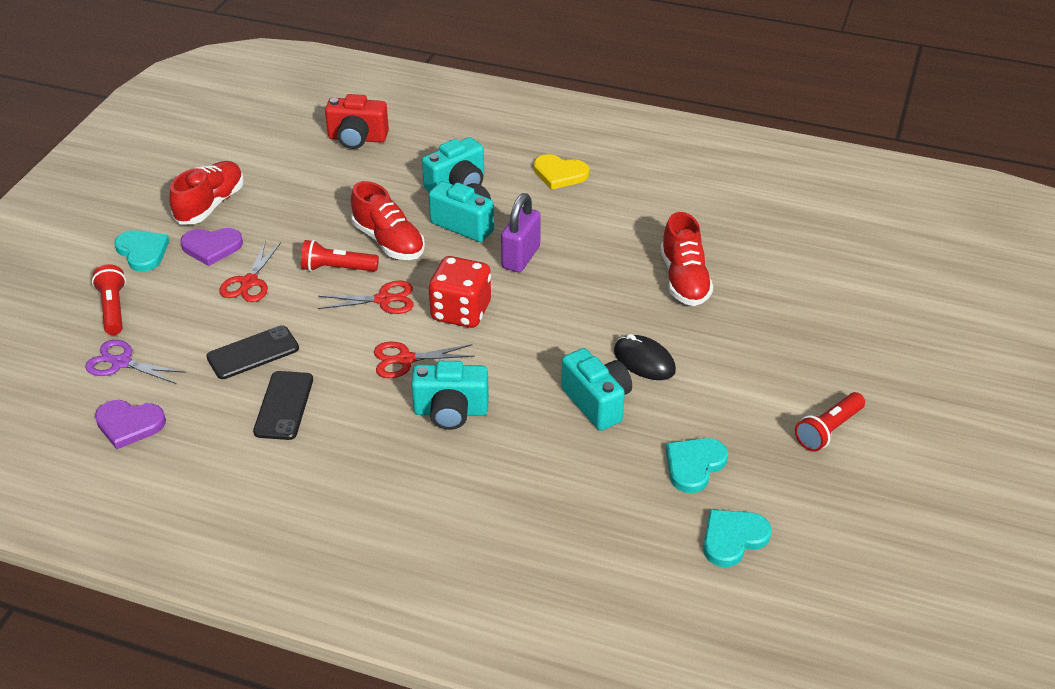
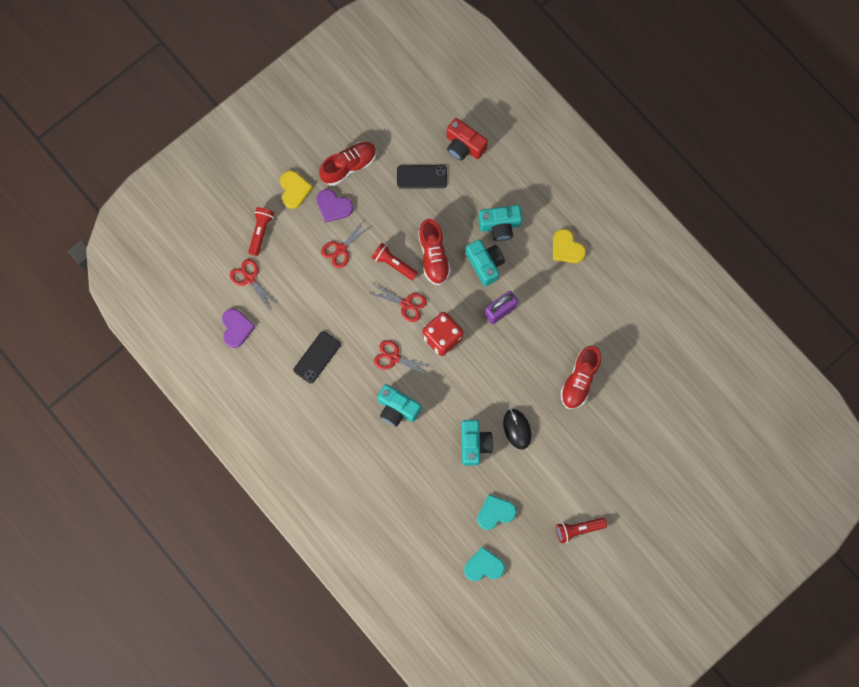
camera: 30 degrees right, 35 degrees up
purple scissors [85,340,186,384] -> red scissors [230,259,277,311]
purple heart [95,400,166,449] -> purple heart turned 135 degrees counterclockwise [222,309,255,348]
turquoise heart [114,230,169,272] -> yellow heart [280,171,313,209]
black phone [206,326,299,379] -> black phone moved to [397,165,447,189]

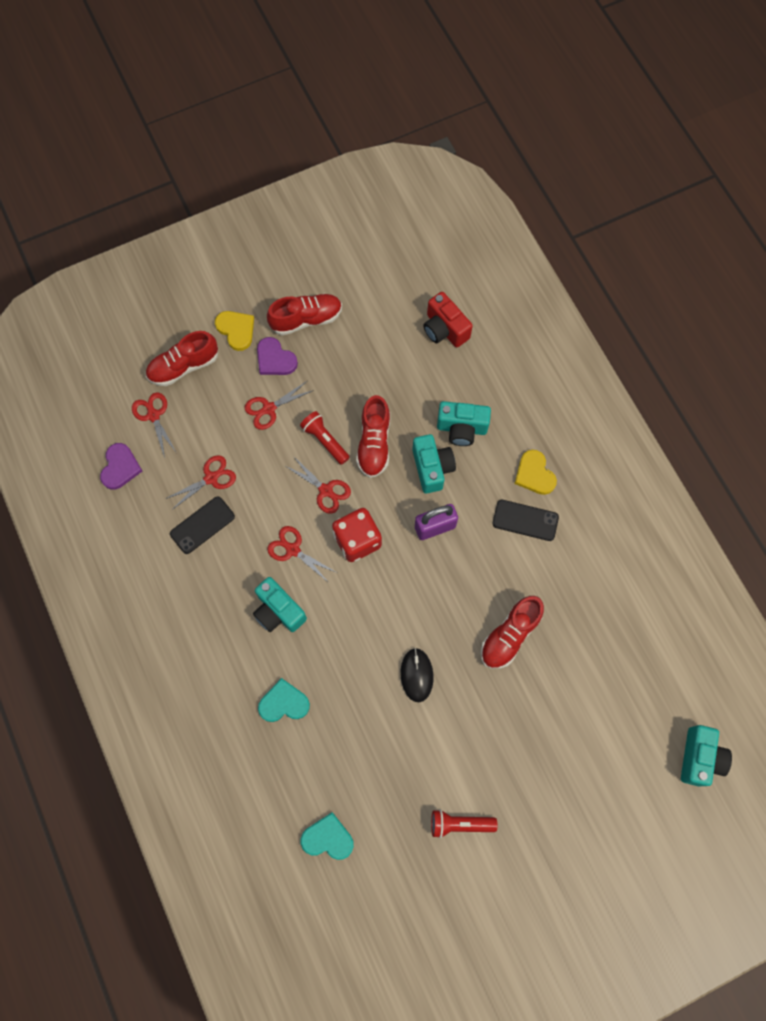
camera: 15 degrees right, 5 degrees down
red flashlight [249,207,274,256] -> red shoe [146,331,218,386]
yellow heart [280,171,313,209] -> yellow heart turned 45 degrees counterclockwise [215,311,254,351]
black phone [397,165,447,189] -> black phone moved to [493,500,559,541]
turquoise camera [461,420,493,466] -> turquoise camera moved to [681,725,732,786]
turquoise heart [477,495,517,530] -> turquoise heart moved to [258,678,310,722]
none -> red scissors [165,455,236,510]

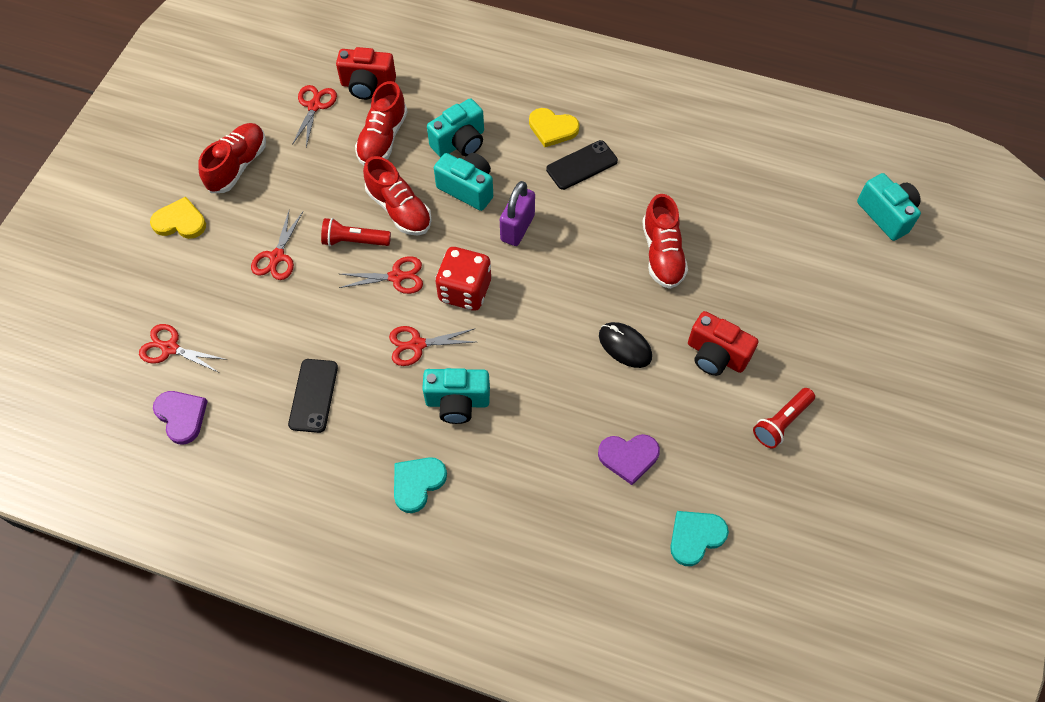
camera: 45 degrees left, 10 degrees down
red shoe [146,331,218,386] -> red shoe moved to [355,81,408,165]
red scissors [165,455,236,510] -> red scissors moved to [292,85,337,147]
purple heart [257,337,298,375] -> purple heart moved to [598,434,660,485]
turquoise heart [258,678,310,722] -> turquoise heart moved to [394,457,447,513]
none -> red camera [688,311,758,376]

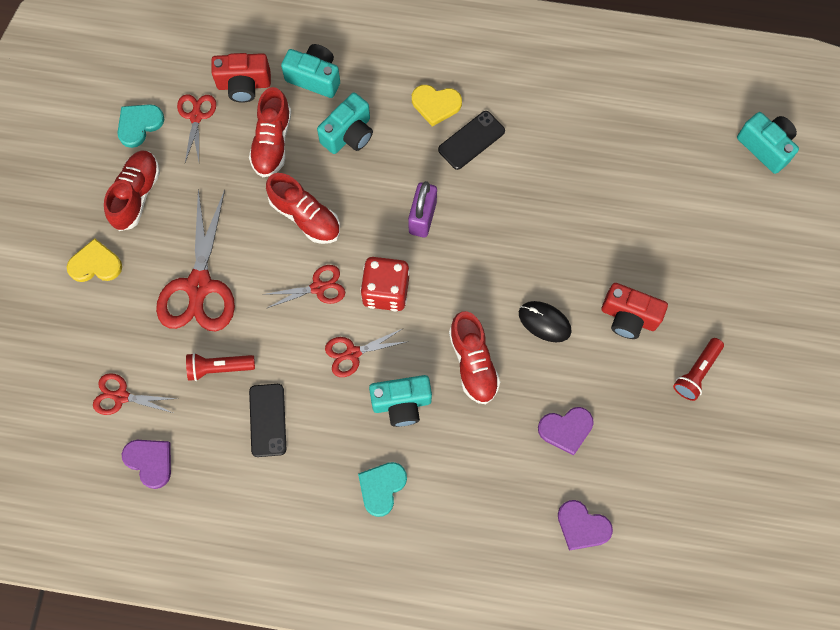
camera: 10 degrees left, 10 degrees up
red scissors [251,211,303,280] -> red scissors [156,189,235,331], size x1.88
red flashlight [321,218,391,246] -> red flashlight moved to [186,353,255,381]
turquoise camera [434,153,493,211] -> turquoise camera moved to [281,44,340,98]
red shoe [642,194,688,289] -> red shoe moved to [449,311,500,404]
turquoise heart [670,511,729,566] -> turquoise heart moved to [117,104,164,148]
none -> purple heart [558,500,613,551]

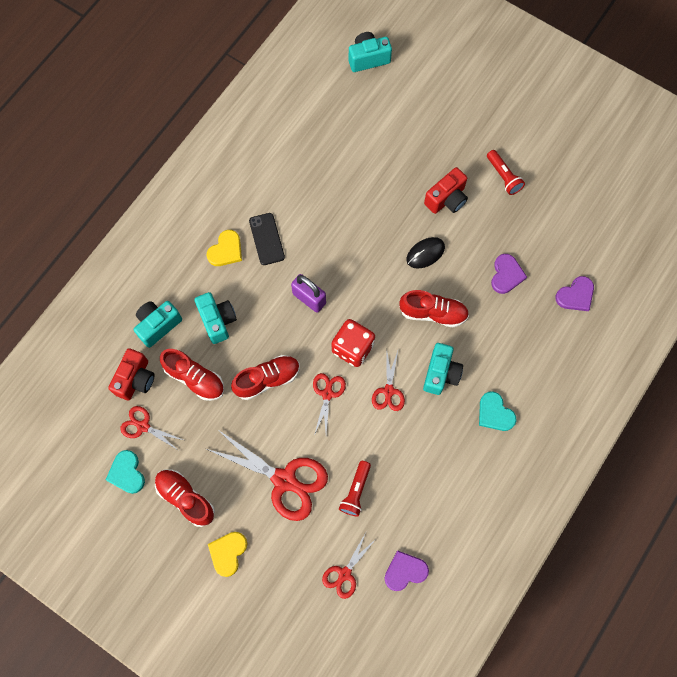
camera: 65 degrees left, 0 degrees up
black phone [249,384,286,457] -> none

